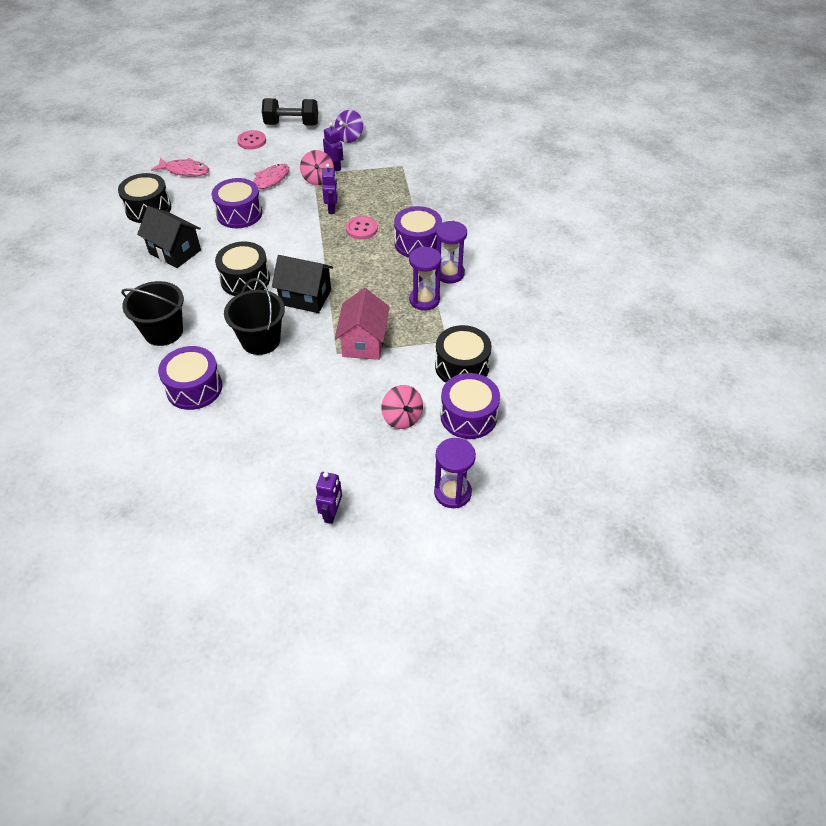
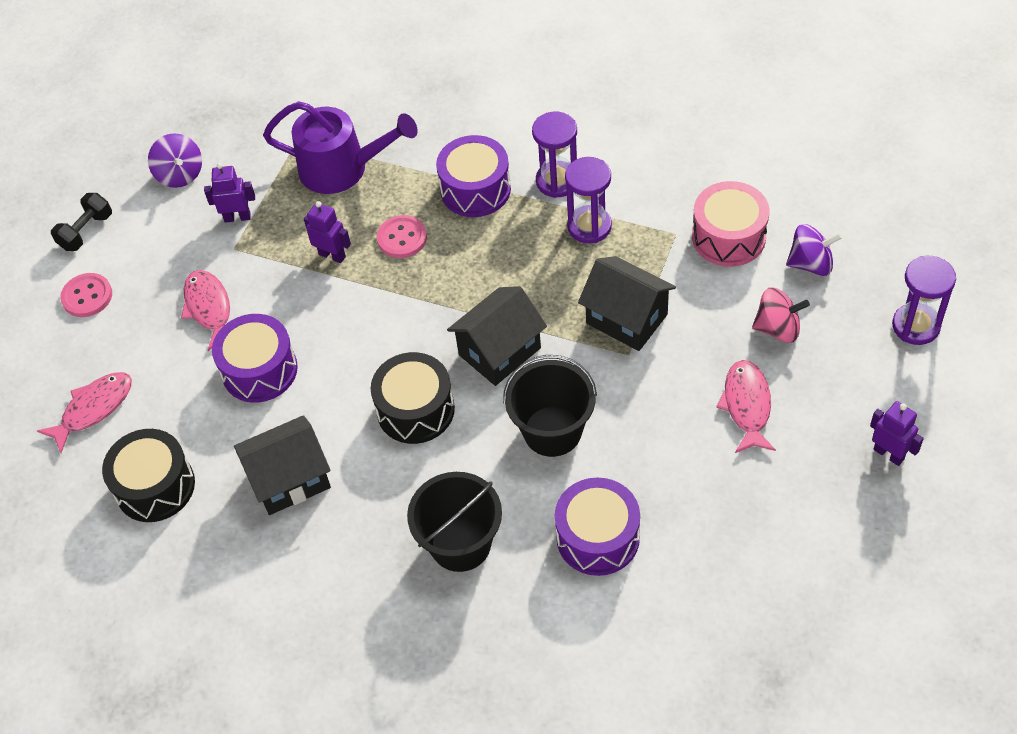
camera: 55 degrees left, 5 degrees up
black dumbbell [262,98,318,126] -> black dumbbell [51,193,112,251], size x0.65
pink spinning top [300,150,334,185] -> none
pink house [335,288,390,360] -> black house [578,256,676,351]
black drum [435,325,492,383] -> pink drum [692,181,769,267]
purple drum [440,373,500,439] -> purple spinning top [786,224,842,276]
none -> purple watering can [263,101,418,194]
none -> pink fish [716,360,776,453]

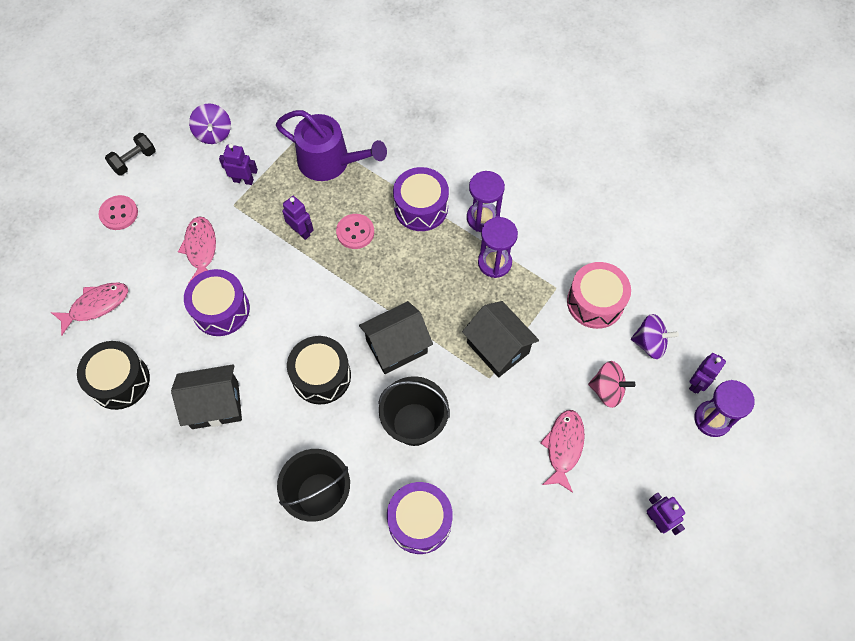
camera: 10 degrees right, 10 degrees up
none -> purple robot [689,353,726,394]

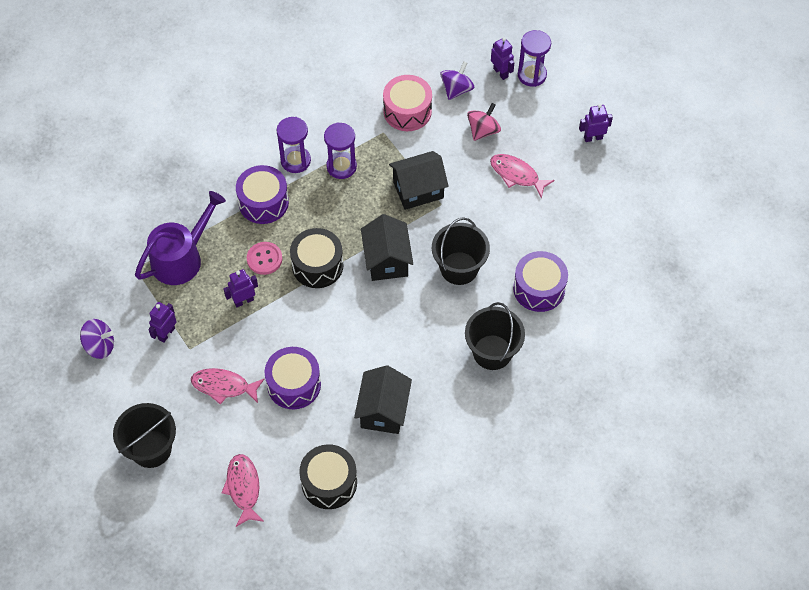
camera: 70 degrees left, 5 degrees down
pink button [99,195,138,230] -> black bucket [113,403,176,468]
black dumbbell [105,133,156,176] -> none
black drum [287,336,351,405] -> black drum moved to [290,228,343,288]

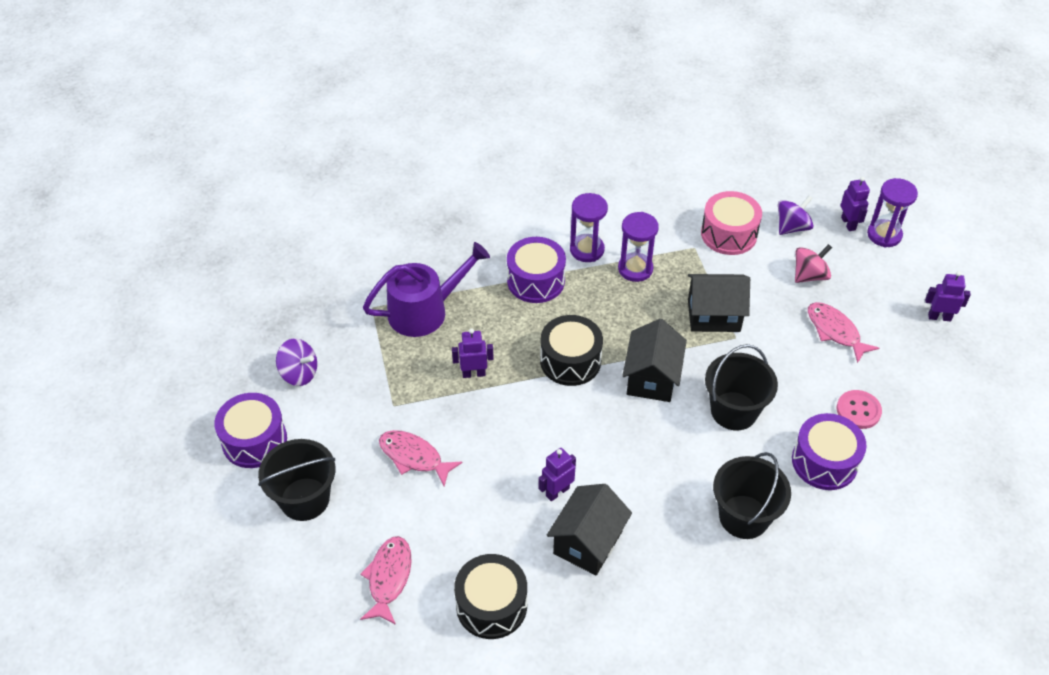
camera: 20 degrees right, 10 degrees down
purple robot [148,302,177,343] -> purple robot moved to [538,448,576,502]
pink button [247,242,282,275] -> pink button moved to [837,390,882,429]
purple drum [264,347,321,409] -> purple drum moved to [214,393,287,468]

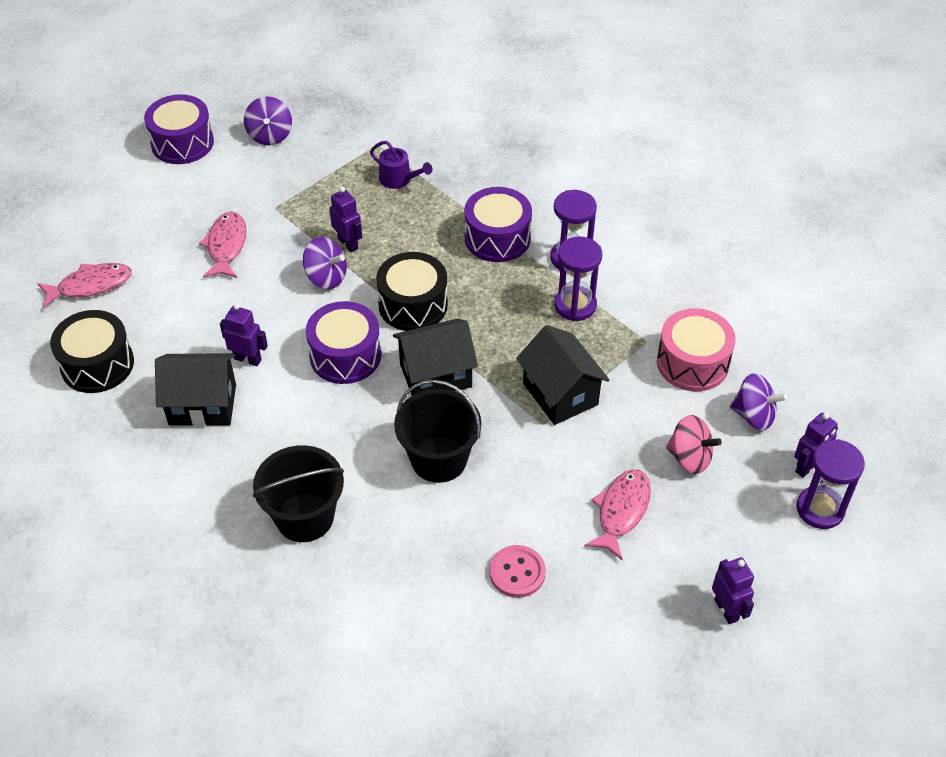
camera: 60 degrees right, 0 degrees up
black bucket [258,439,335,521] -> none
purple watering can [363,242,490,337] -> purple watering can [370,141,433,189], size x0.52
purple drum [792,413,867,490] -> purple drum moved to [306,301,381,384]
none -> purple spinning top [303,237,347,289]

